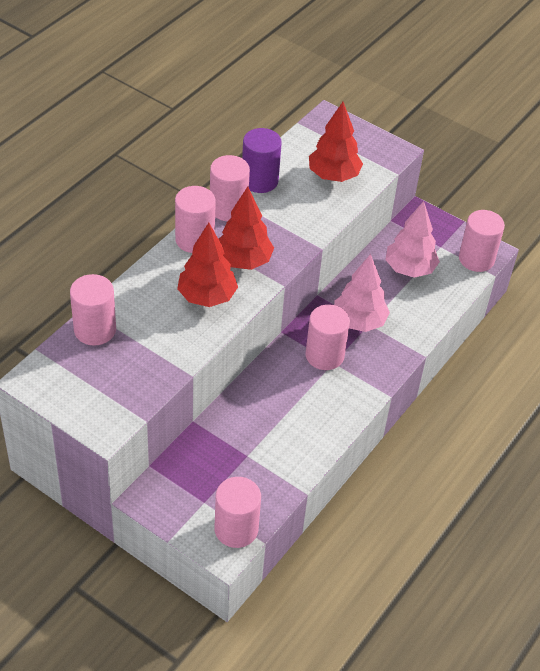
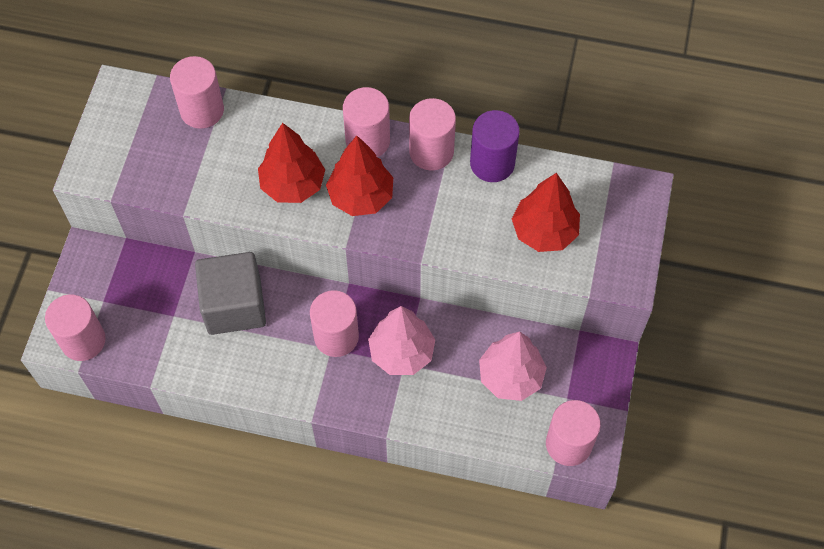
camera: 70 degrees right, 15 degrees up
none -> grey cube [195,252,266,335]

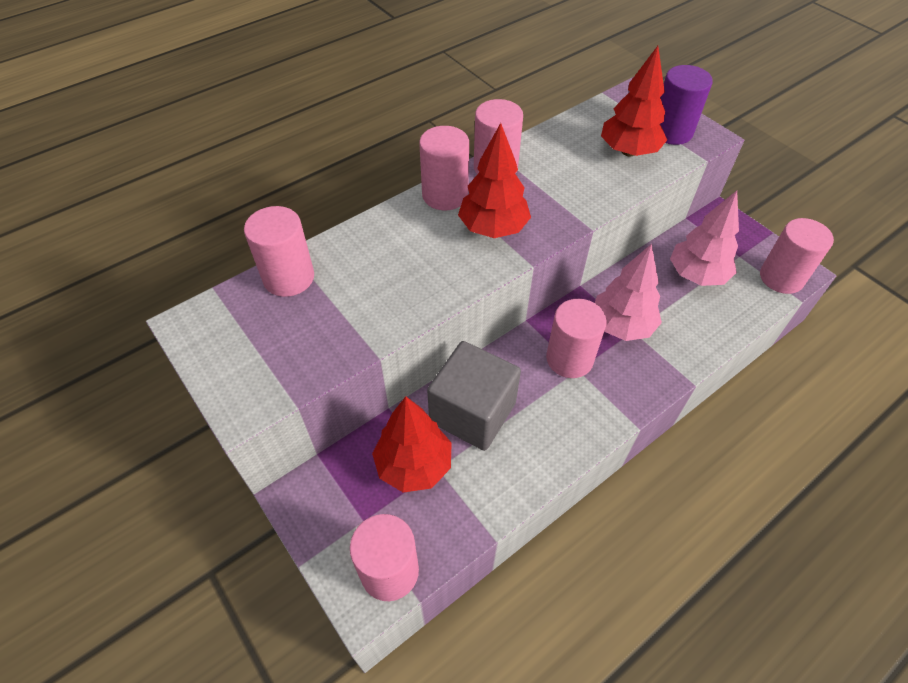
camera: 50 degrees left, 10 degrees down
red tree [258,123,325,203] -> red tree moved to [372,397,452,493]
purple cylinder [470,110,520,182] -> purple cylinder moved to [660,65,713,145]

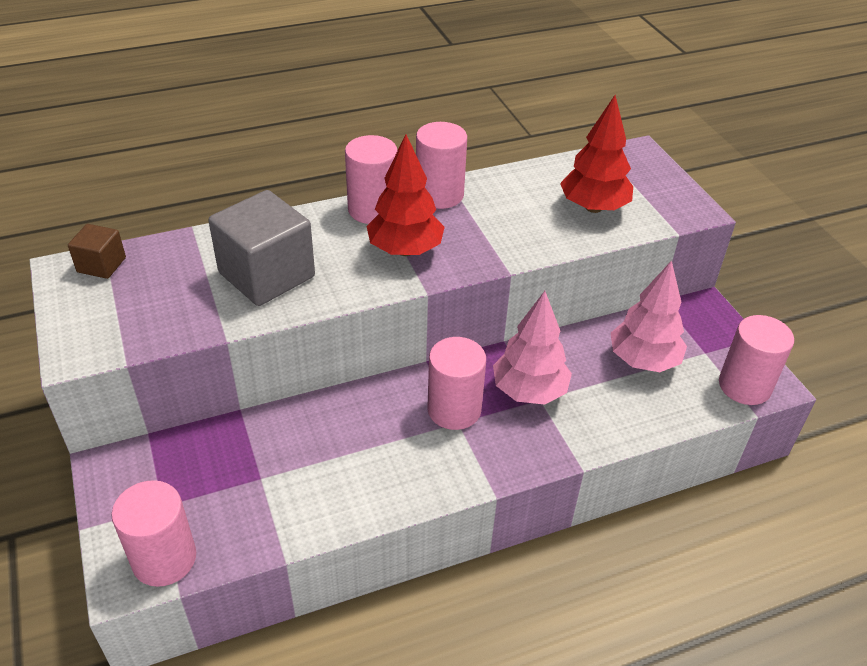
camera: 15 degrees right, 10 degrees down
pink cylinder [244,206,314,297] -> none
red tree [372,397,452,493] -> none
grey cube [427,341,521,451] -> grey cube moved to [208,190,315,306]
purple cylinder [660,65,713,145] -> none
none -> brown cube [68,224,126,279]

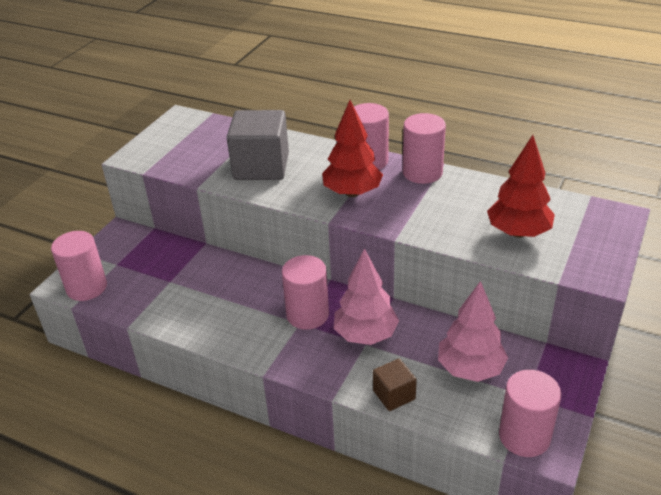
camera: 50 degrees right, 5 degrees down
brown cube [68,224,126,279] -> brown cube moved to [373,359,417,411]

